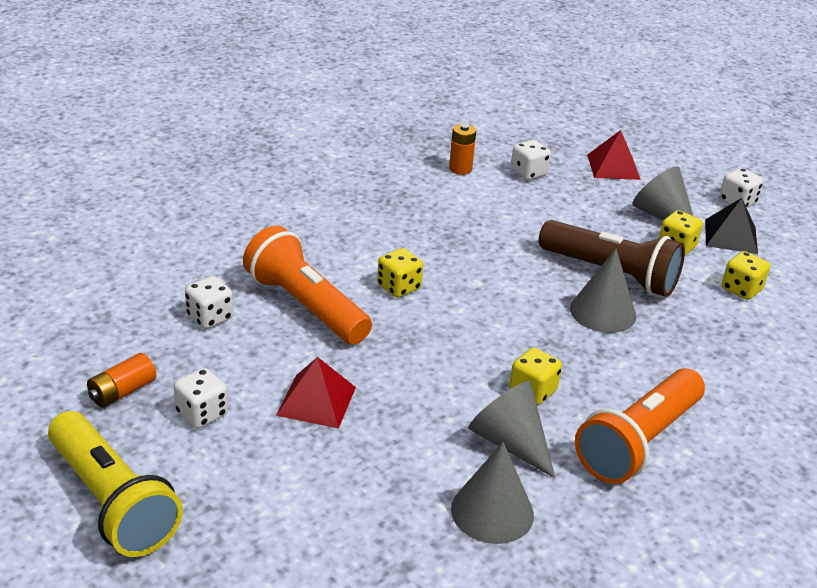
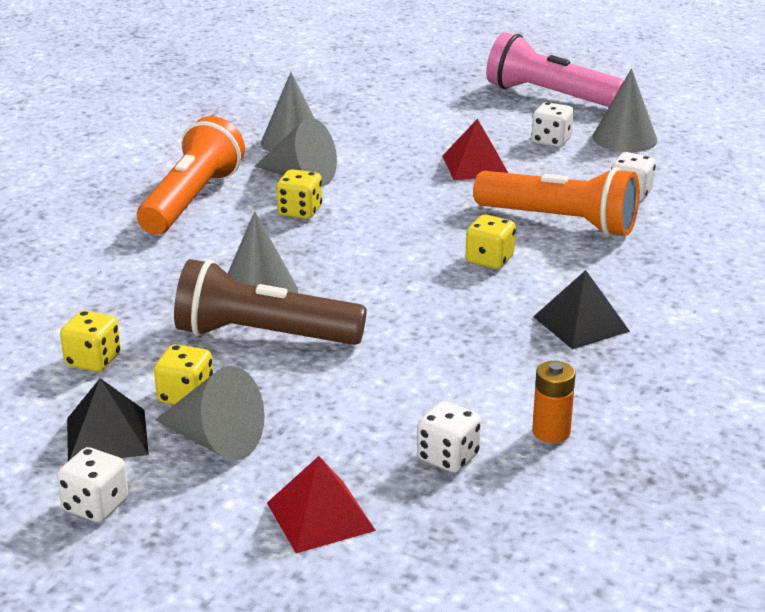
camera: 160 degrees right, 5 degrees down
yellow flashlight [48,411,183,557] -> pink flashlight [486,32,624,107]
orange battery [87,353,156,408] -> grey cone [592,68,658,152]
none -> black pyramid [533,270,630,349]

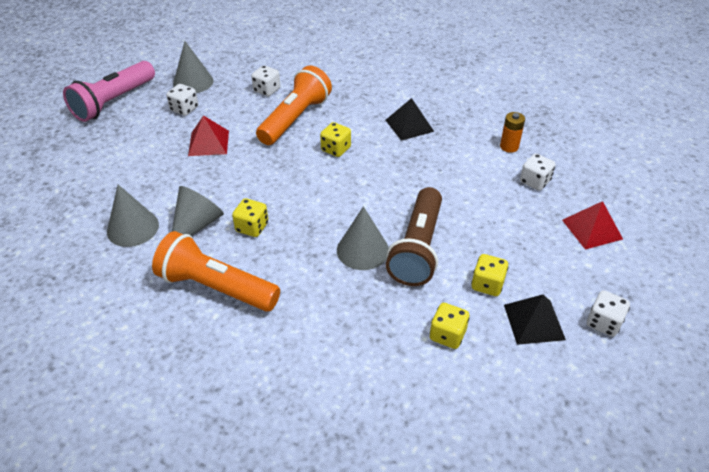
camera: 85 degrees left, 15 degrees up
grey cone [155,366,265,461] -> none

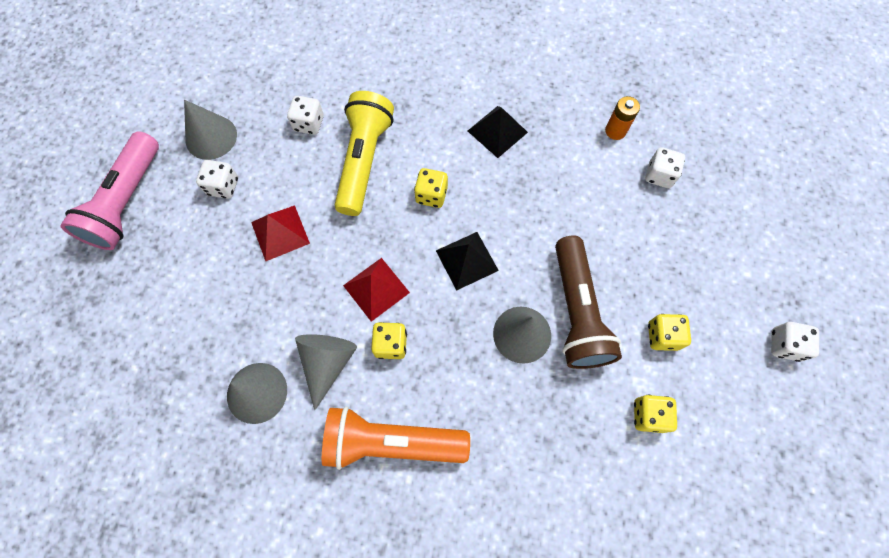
camera: 20 degrees left, 25 degrees up
orange flashlight [256,66,332,145] -> yellow flashlight [335,91,394,216]
black pyramid [504,294,566,345] -> black pyramid moved to [436,232,499,291]
red pyramid [562,201,623,250] -> red pyramid moved to [343,258,410,322]

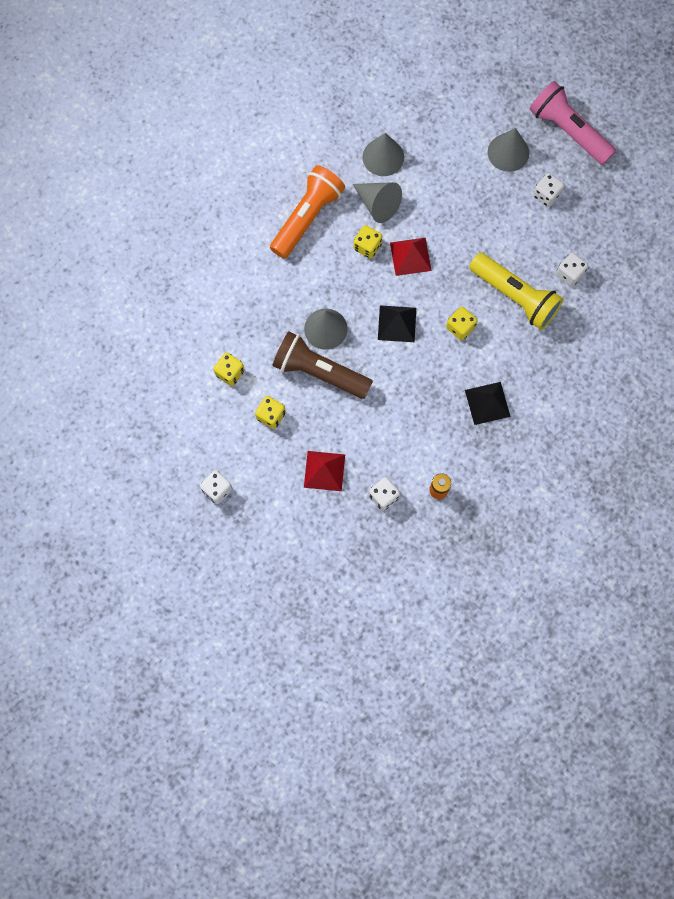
camera: 120 degrees right, 5 degrees up
grey cone [184,100,237,160] -> grey cone moved to [488,128,529,172]
red pyramid [251,205,310,261] -> red pyramid moved to [304,451,345,491]

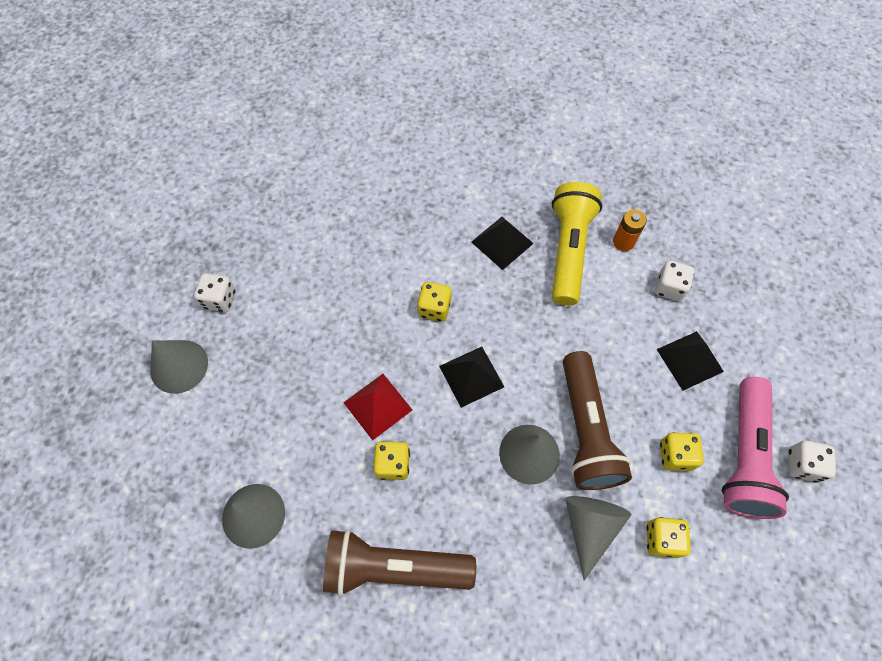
camera: 120 degrees left, 10 degrees down
orange flashlight [270,165,345,259] -> brown flashlight [323,529,476,596]
red pyramid [304,451,345,491] -> black pyramid [657,331,724,391]
grey cone [353,182,402,223] -> grey cone moved to [565,496,631,580]
yellow flashlight [469,253,563,330] -> yellow flashlight moved to [552,182,602,306]
pink flashlight [530,81,616,165] -> pink flashlight moved to [722,377,789,519]
white dice [556,253,588,287] -> none

